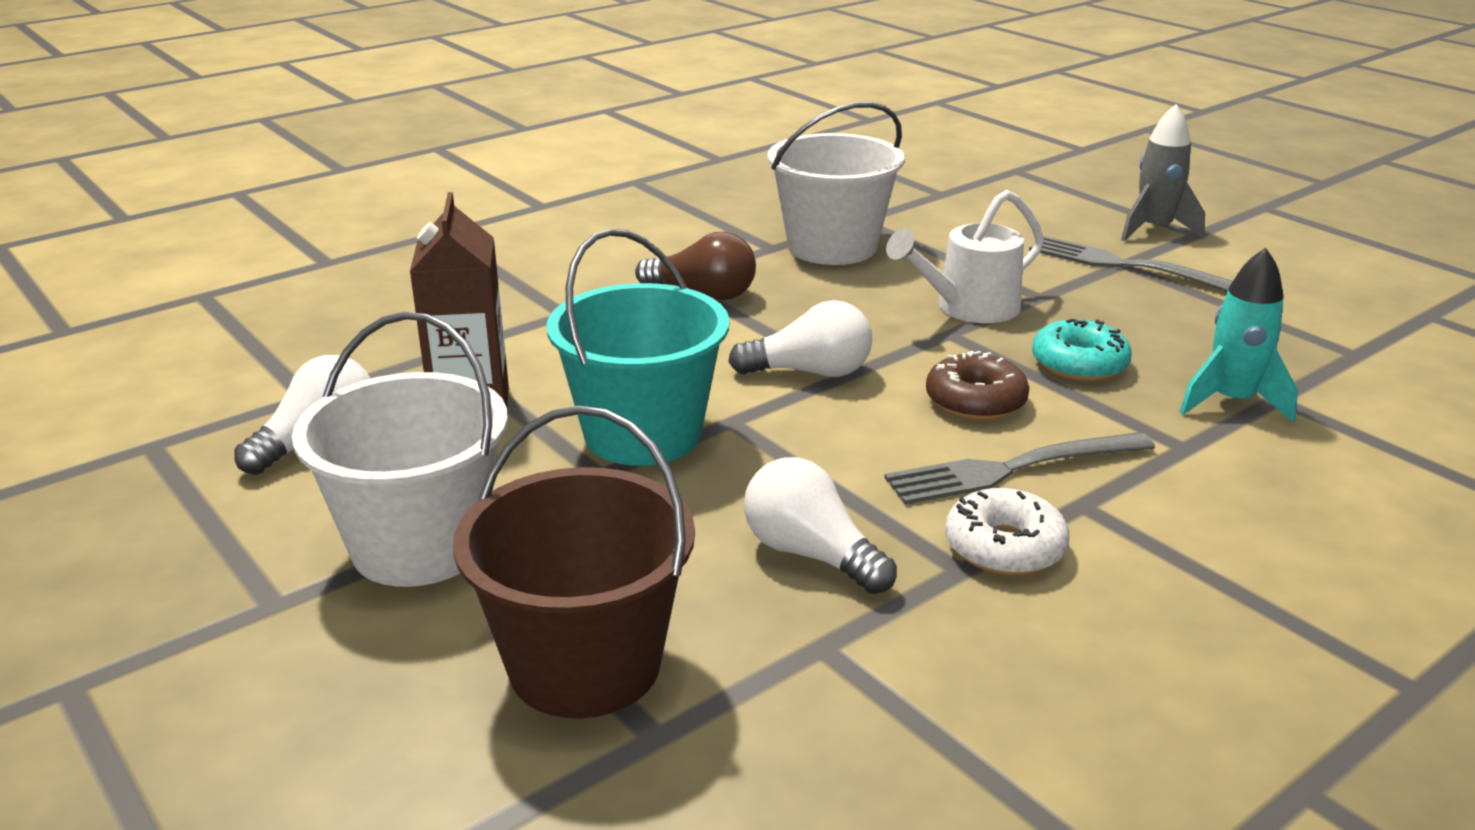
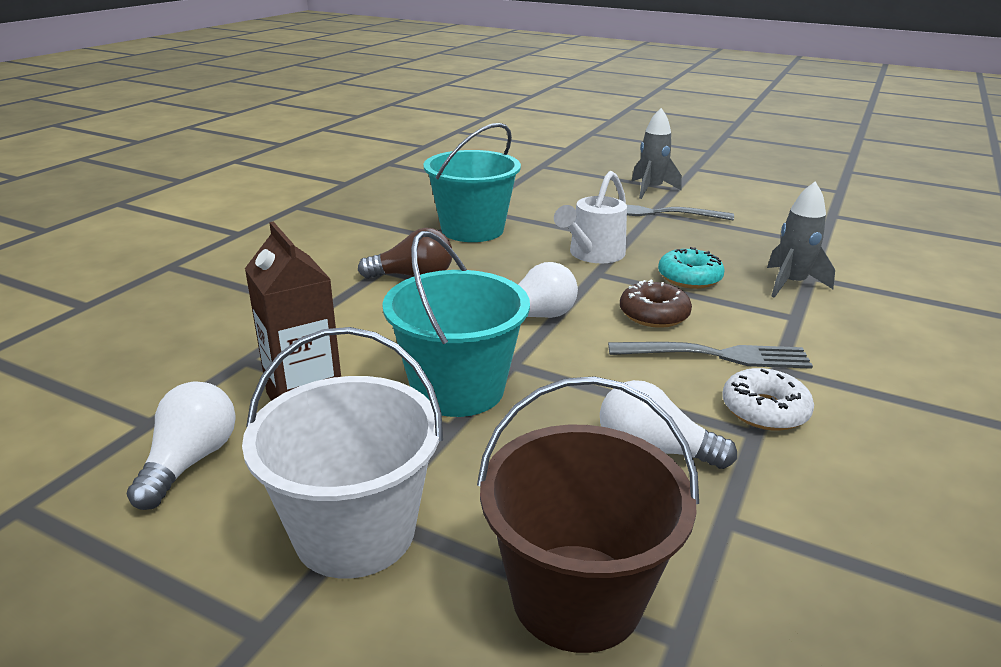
camera: 25 degrees left, 0 degrees up
white bucket [767,102,905,265] -> turquoise bucket [423,123,521,242]
grey fork [885,432,1155,505] -> grey fork turned 135 degrees counterclockwise [608,342,813,369]
turquoise rocket [1179,248,1298,423] -> grey rocket [767,182,835,298]

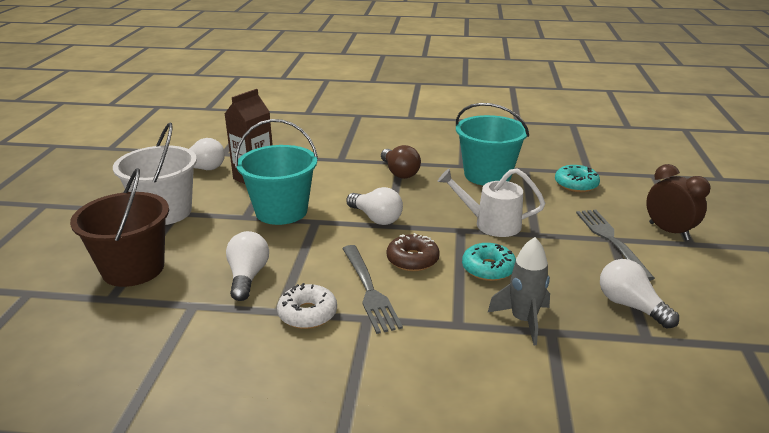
camera: 70 degrees right, 0 degrees up
grey rocket [632,108,682,199] -> brown clock [646,164,711,240]
none -> turquoise donut [555,165,600,192]
none -> white light bulb [600,259,679,329]

